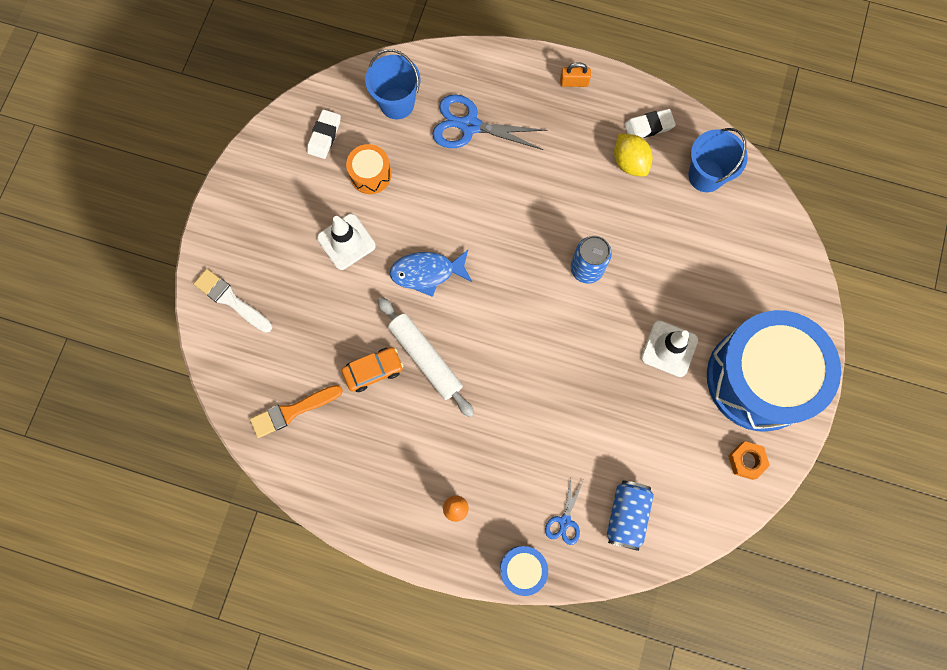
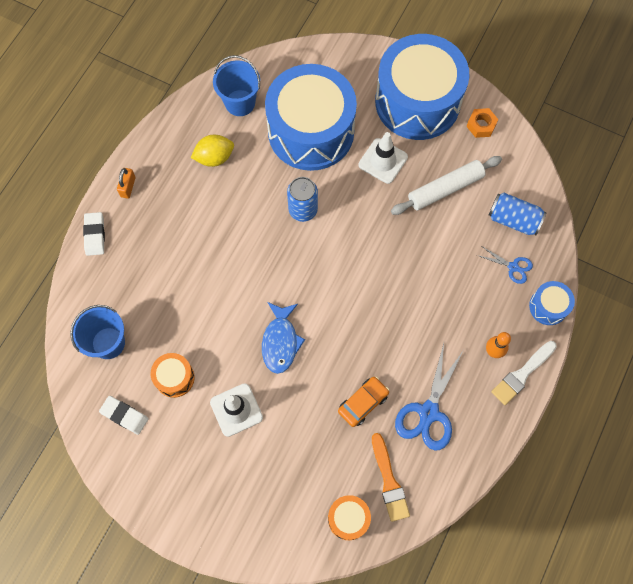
camera: 80 degrees left, 5 degrees down
white brush [194,269,272,333] -> white brush moved to [491,341,557,405]
orange car [342,347,403,392] -> orange car turned 60 degrees clockwise [338,376,389,427]
white rolling pin [377,297,474,417] -> white rolling pin moved to [391,156,502,215]
blue scissors [432,94,547,150] -> blue scissors moved to [395,343,464,451]
white eraser [624,109,676,138] -> white eraser moved to [83,212,105,256]
none -> blue drum [265,64,357,171]
none -> orange drum [328,495,371,540]

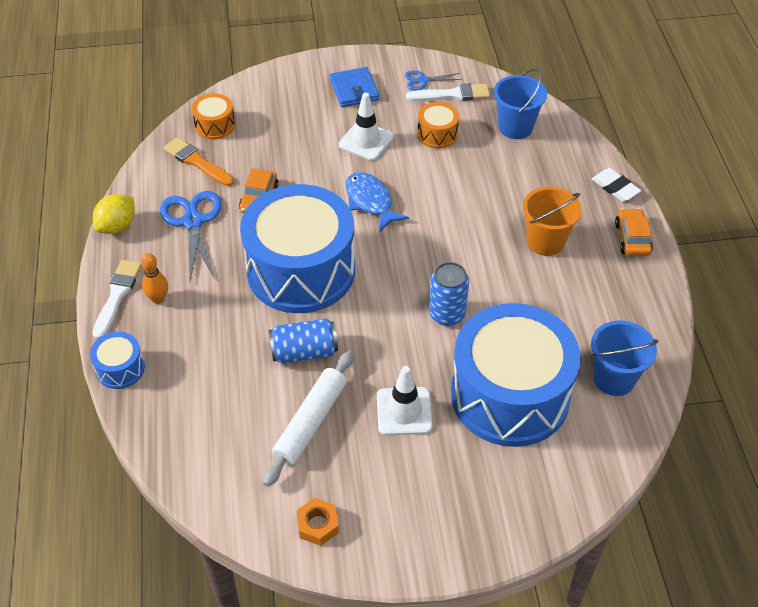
camera: 145 degrees right, 20 degrees down
white eraser [99,396,149,435] -> white brush [406,83,490,101]
orange padlock [117,168,135,199] -> orange car [615,208,653,256]
yellow lemon [191,135,234,167] -> yellow lemon moved to [93,194,135,234]
blue drum [375,34,470,140] -> blue drum moved to [240,184,355,313]
blue scissors [477,247,533,284] -> blue scissors moved to [405,70,462,90]
blue can [489,193,546,235] -> blue can moved to [269,318,338,363]
none -> blue wallet [330,67,379,107]
none -> orange bucket [523,187,582,256]

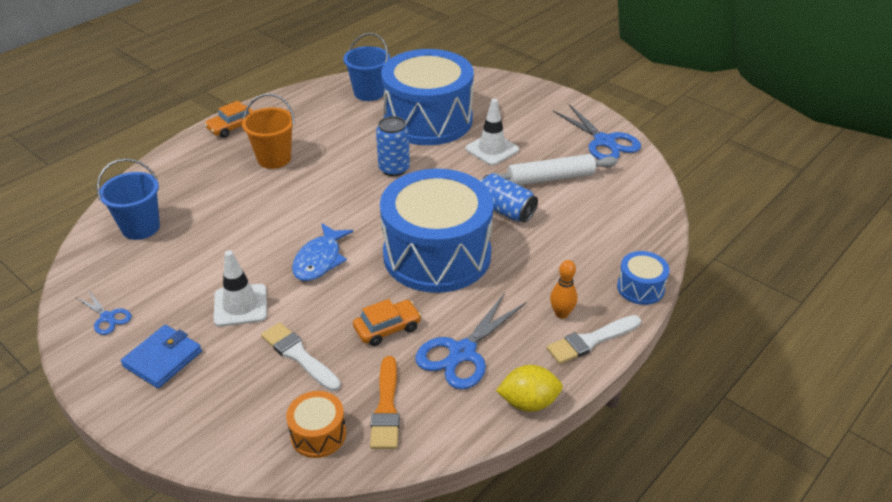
camera: 130 degrees left, 10 degrees down
orange nut [297,498,339,546] -> blue scissors [553,104,641,160]
white brush [406,83,490,101] -> white brush moved to [261,322,341,391]
orange drum [418,102,459,149] -> none
white eraser [592,168,641,202] -> none

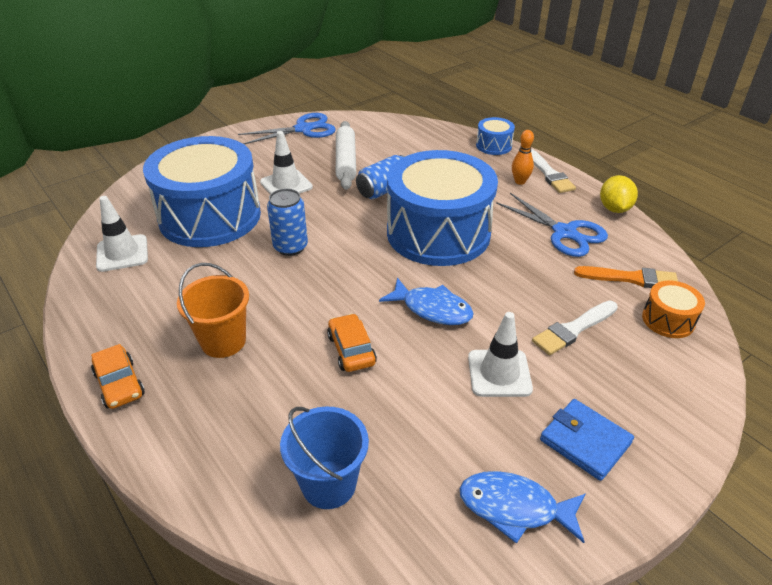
camera: 80 degrees left, 0 degrees up
blue scissors [77,290,132,335] -> blue fish [460,471,586,544]
blue bucket [343,33,390,101] -> white traffic cone [96,196,148,272]
orange car [353,299,422,346] -> orange car moved to [327,314,377,372]

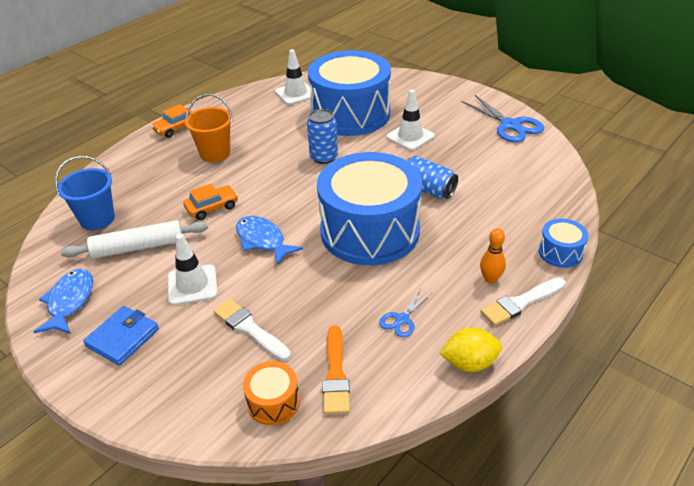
camera: 80 degrees right, 0 degrees up
white rolling pin [336,121,356,190] -> white rolling pin moved to [61,220,208,259]
blue fish [379,278,474,325] -> blue fish turned 120 degrees clockwise [236,216,303,265]
blue scissors [496,193,608,257] -> blue scissors [379,288,432,337], size x0.53

